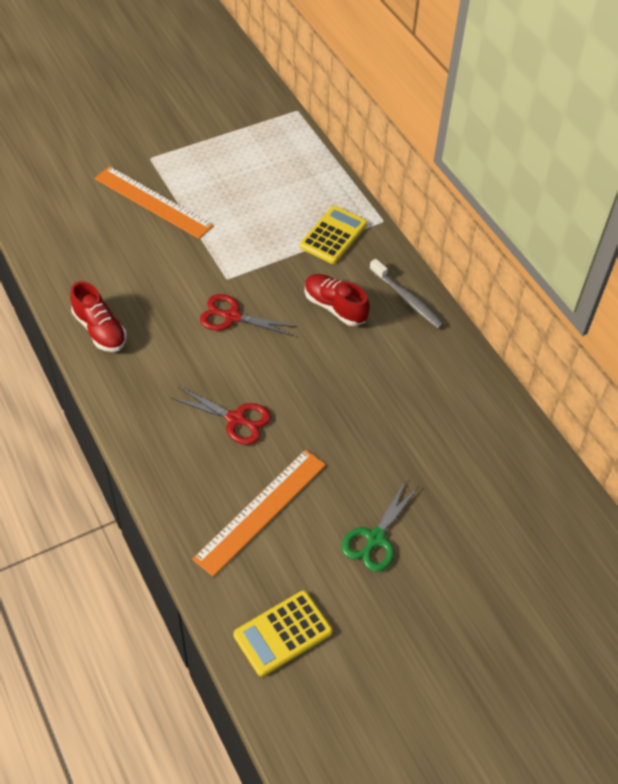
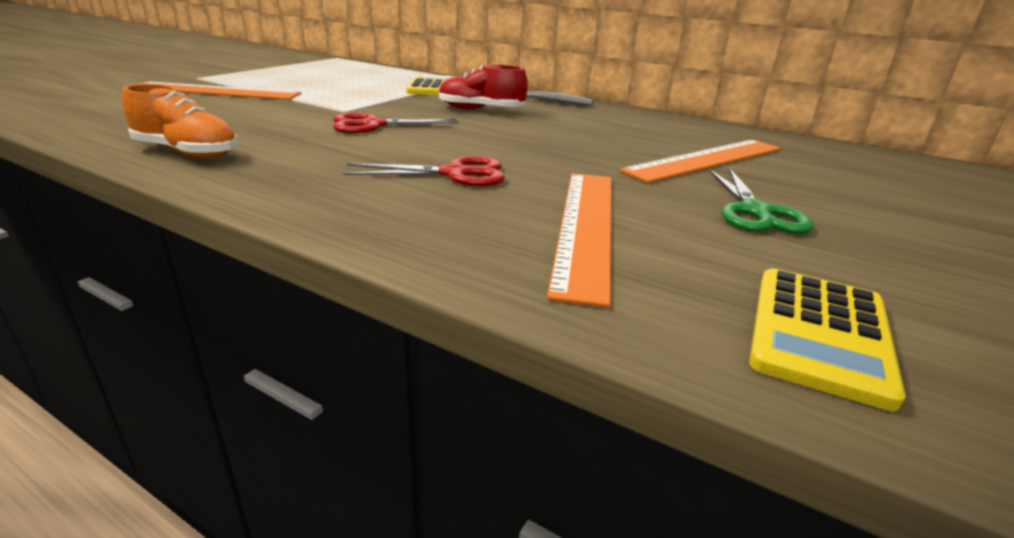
camera: 30 degrees left, 25 degrees down
red shoe [70,281,127,352] -> orange shoe [122,84,238,158]
none -> orange ruler [620,140,781,183]

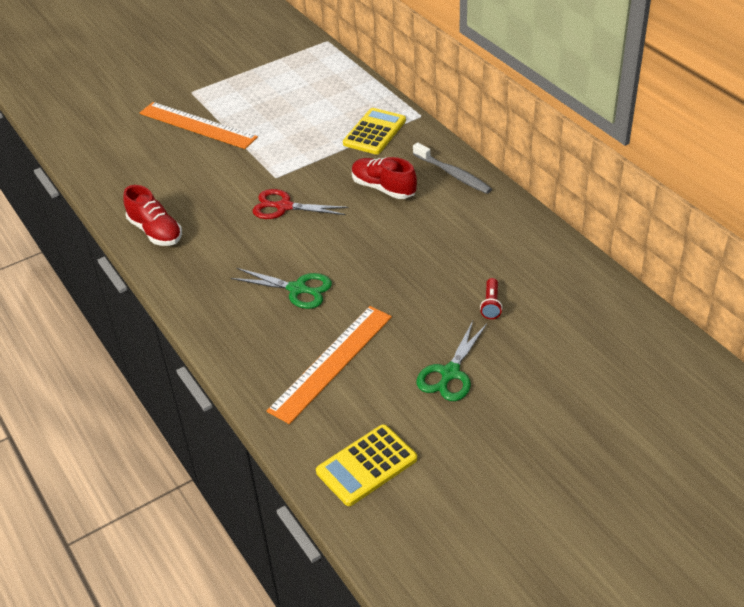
camera: 30 degrees right, 15 degrees up
orange shoe [122,84,238,158] -> red shoe [124,185,182,246]
red scissors [343,156,505,186] -> green scissors [231,268,332,309]
orange ruler [620,140,781,183] -> red flashlight [480,278,503,319]

